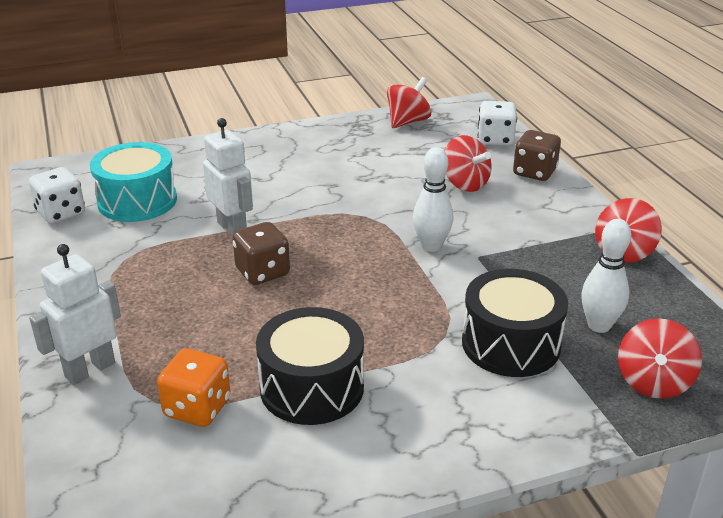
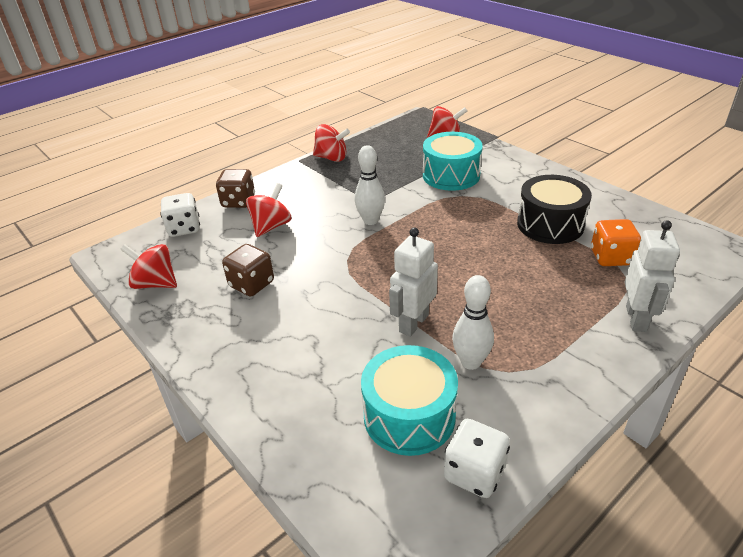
camera: 110 degrees left, 5 degrees up
white robot [29,244,121,385] -> white robot turned 105 degrees counterclockwise [625,220,680,332]
brown dice [232,222,290,285] -> brown dice moved to [222,244,274,296]
black drum [462,269,568,377] -> turquoise drum [423,132,483,191]
white bowling pin [581,219,631,333] -> white bowling pin moved to [452,275,494,370]

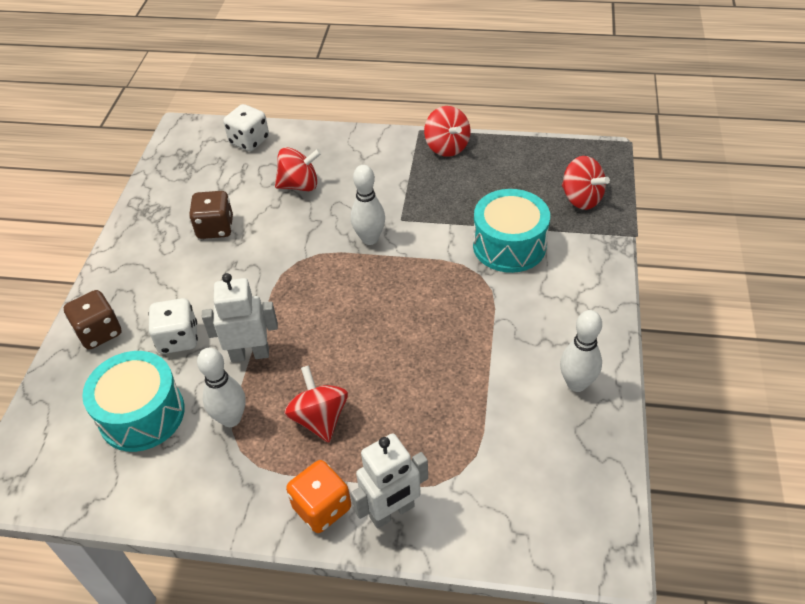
camera: 50 degrees right, 10 degrees up
red spinning top [120,244,177,289] -> red spinning top moved to [284,365,348,443]
brown dice [216,169,255,208] -> brown dice moved to [63,290,122,350]
white dice [444,419,510,498] -> white dice moved to [148,298,198,354]
black drum [517,175,592,244] -> none
orange dice [591,219,641,266] -> orange dice moved to [286,460,351,533]
none -> white bowling pin [560,310,602,392]

